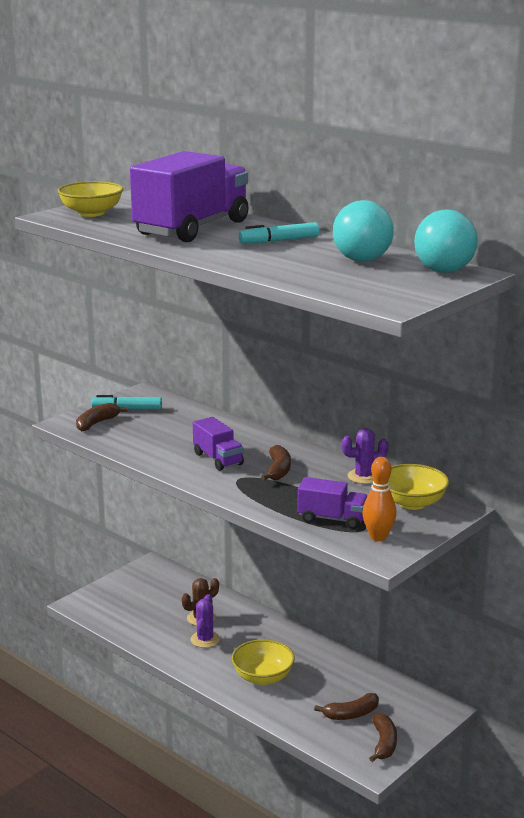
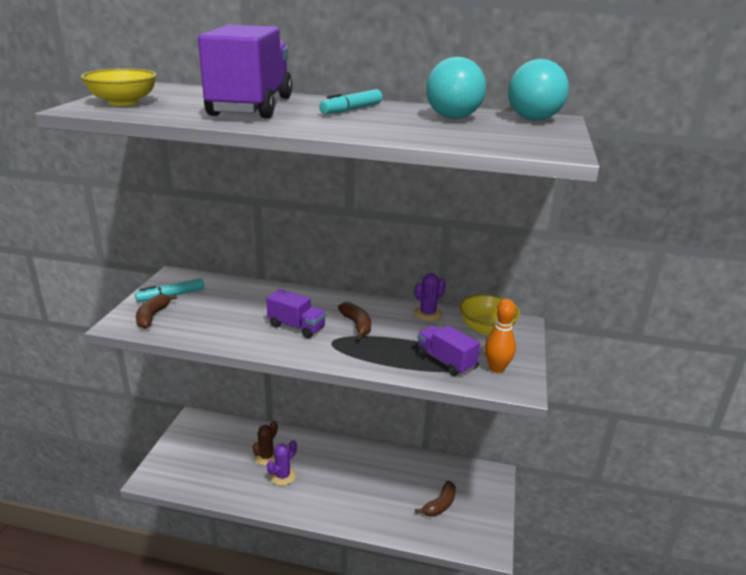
camera: 30 degrees left, 5 degrees up
purple cactus [191,594,220,648] -> purple cactus turned 60 degrees clockwise [267,440,297,486]
yellow bowl [232,639,295,685] -> none
purple truck [297,477,367,529] -> purple truck turned 120 degrees counterclockwise [417,326,480,376]
brown banana [369,713,397,762] -> none

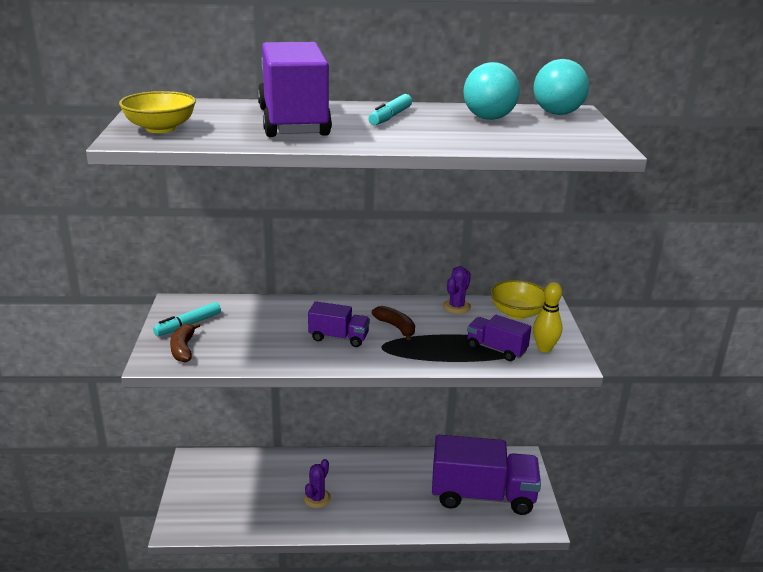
camera: 15 degrees left, 0 degrees up
brown cactus [252,421,278,465] -> none
brown banana [415,481,456,517] -> purple truck [432,435,541,515]
orange bowling pin [485,299,516,373] -> yellow bowling pin [533,282,563,352]

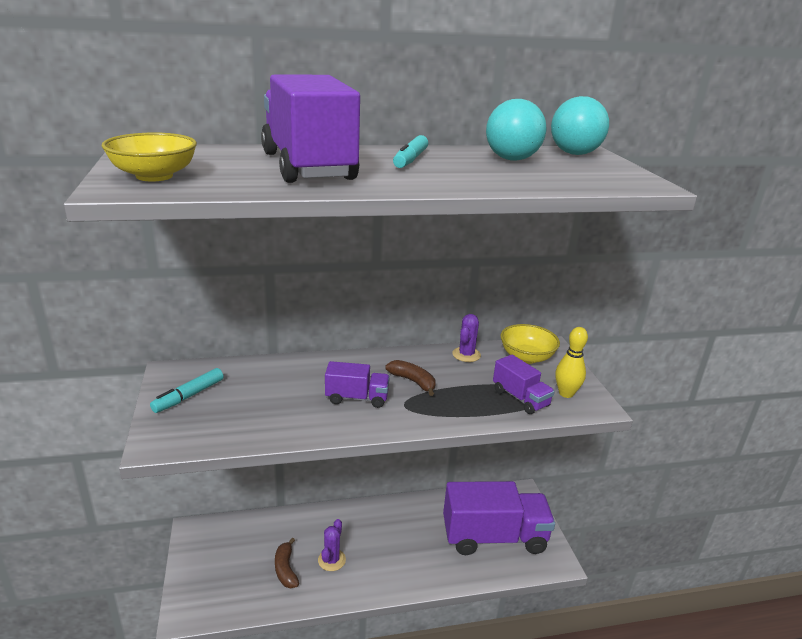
camera: 10 degrees left, 0 degrees up
brown banana [170,322,201,363] -> brown banana moved to [275,538,299,588]
purple truck [467,315,531,361] -> purple truck turned 150 degrees counterclockwise [493,355,555,414]

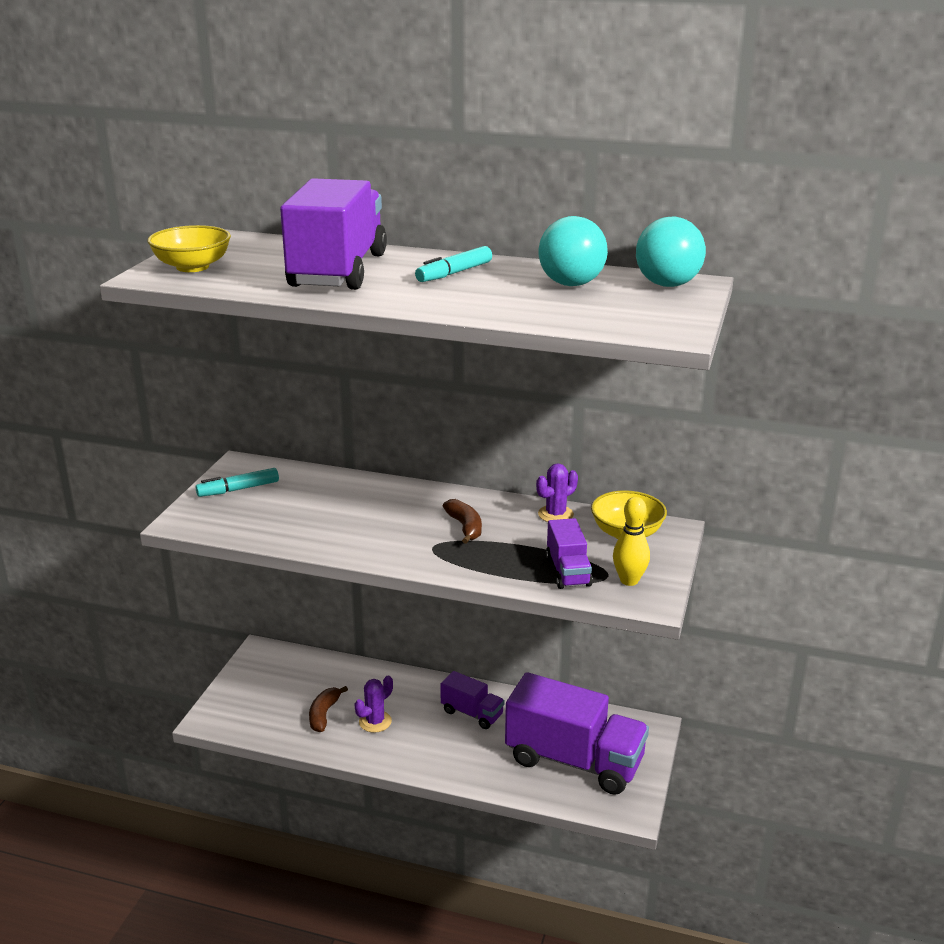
camera: 30 degrees right, 0 degrees up
purple truck [325,361,390,408] -> purple truck moved to [440,671,505,729]

